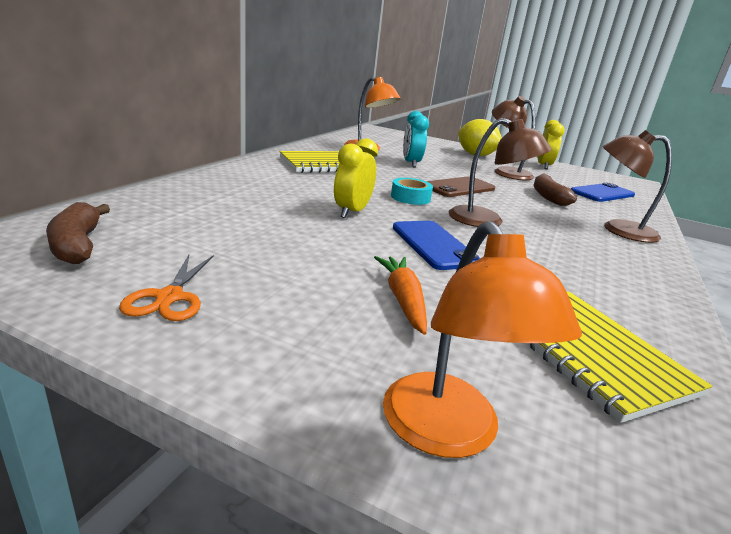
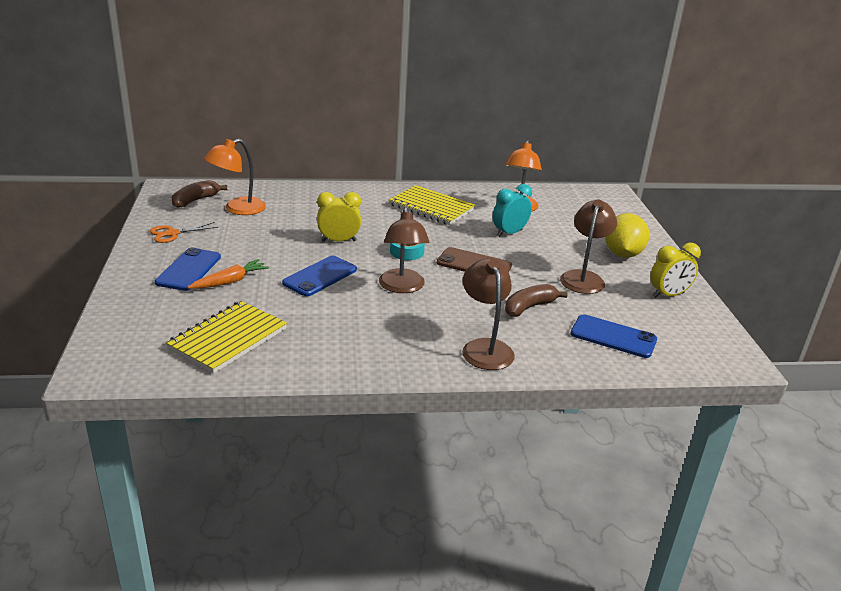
camera: 60 degrees right, 5 degrees up
orange lamp [383,221,582,458] -> orange lamp moved to [204,139,266,215]
none -> blue phone [155,248,221,291]

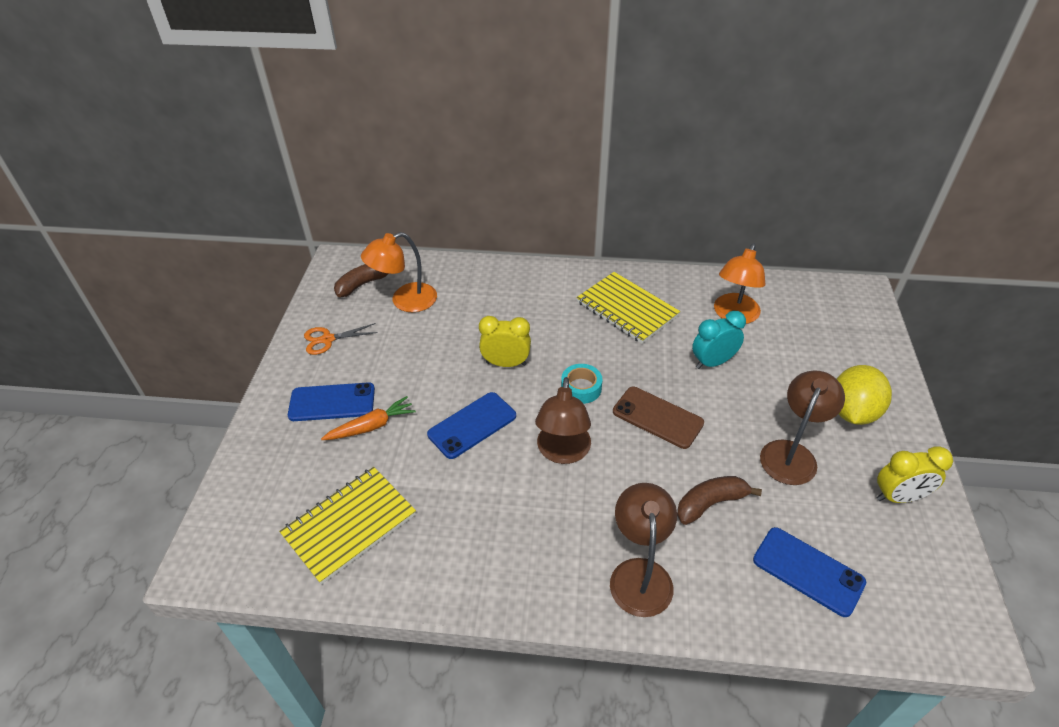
camera: 15 degrees right, 15 degrees up
blue phone [155,248,221,291] -> blue phone turned 60 degrees clockwise [288,382,375,421]

